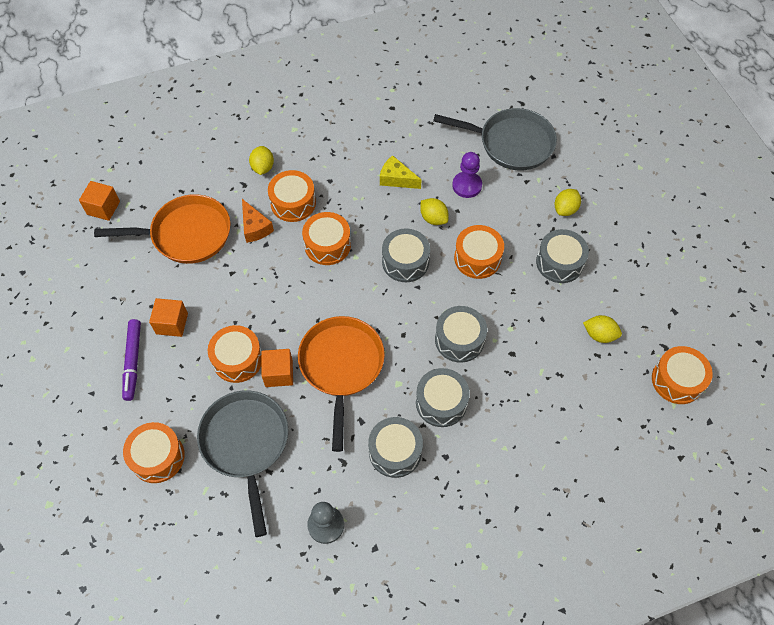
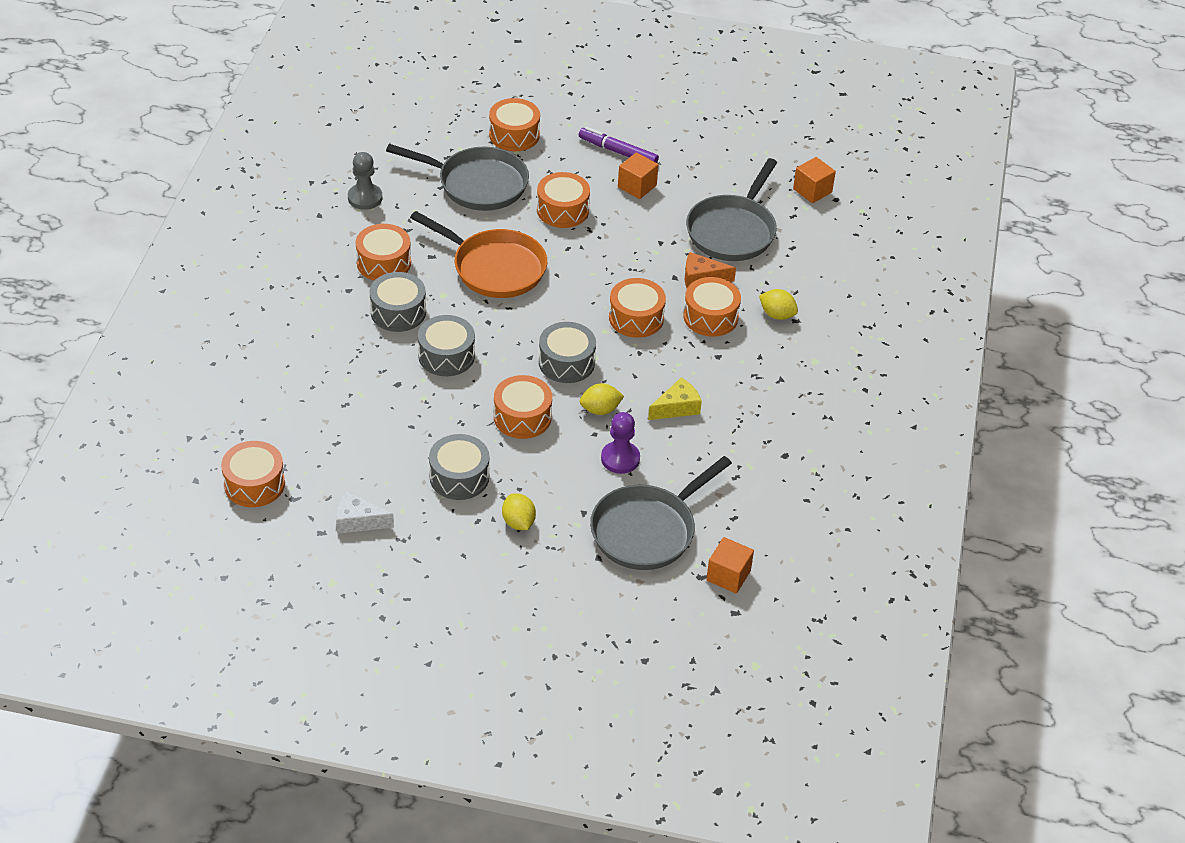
camera: 120 degrees right, 15 degrees down
orange pan [94,194,231,264] -> grey pan [686,158,777,261]
orange cube [261,349,293,387] -> orange cube moved to [706,537,754,594]
grey drum [368,417,423,478] -> orange drum [356,224,411,281]
yellow lemon [583,315,622,343] -> none
none -> white cheese [336,491,394,534]

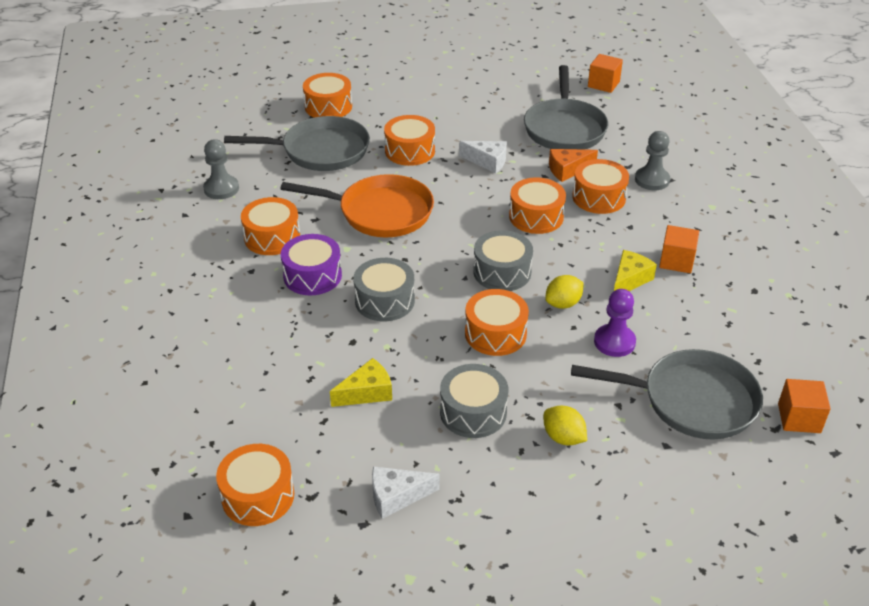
camera: 20 degrees left, 5 degrees down
grey drum [369,272,426,332] -> purple drum [281,234,342,296]
purple marker [579,127,659,163] -> none
grey pan [590,456,732,570] -> grey pan turned 105 degrees counterclockwise [571,349,763,440]
orange cube [618,152,658,199] -> orange cube moved to [659,225,699,273]
yellow lemon [759,289,798,320] -> grey pawn [635,131,670,190]
none -> yellow cheese [330,358,392,407]
none -> white cheese [459,141,507,174]

